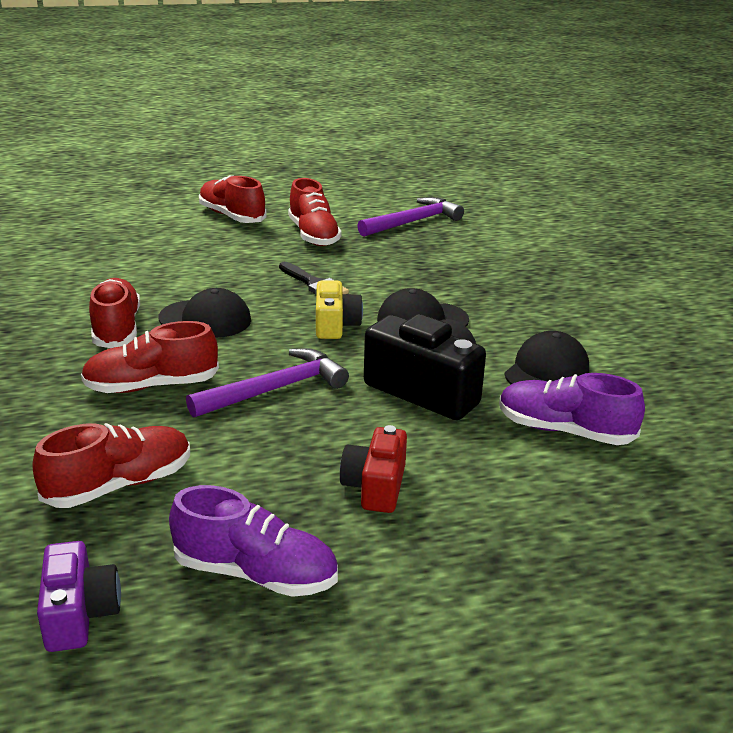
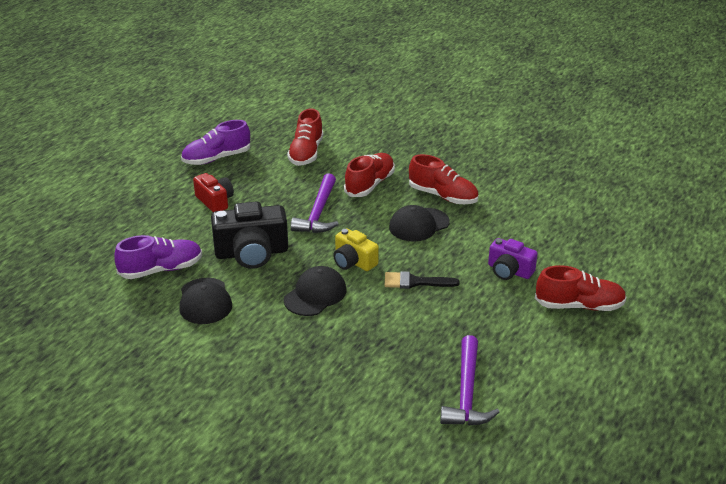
camera: 135 degrees right, 5 degrees up
purple camera [37,541,121,652] -> purple camera moved to [488,238,538,280]
red shoe [288,178,342,246] -> none

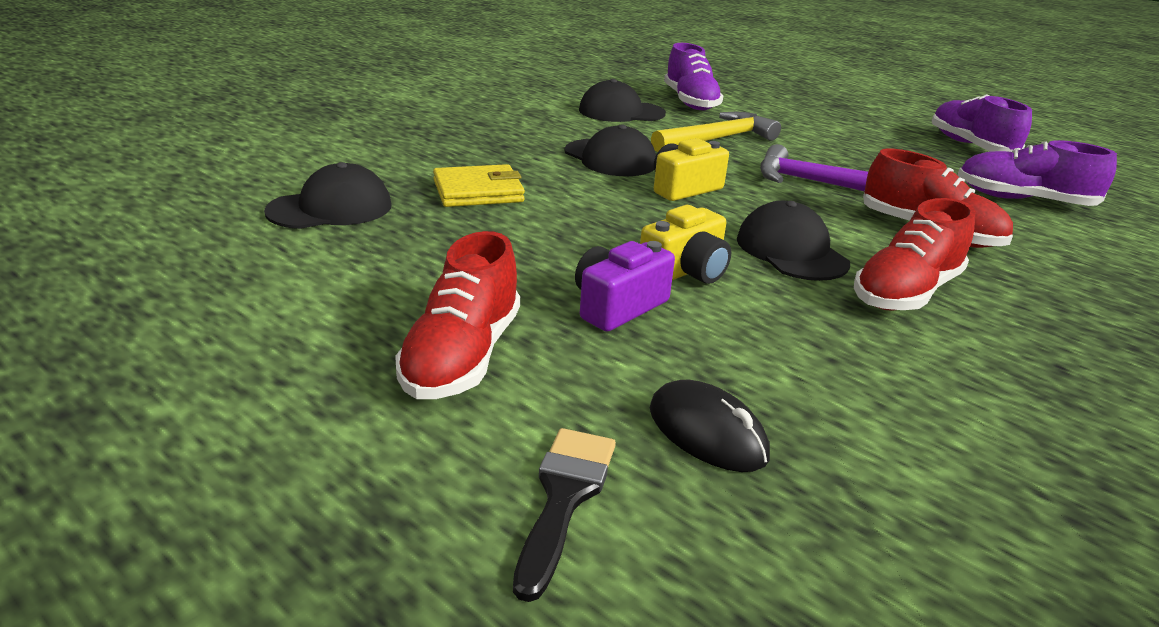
camera: 100 degrees right, 5 degrees down
red camera [193,173,234,212] -> none
black camera [211,201,288,269] -> yellow hammer [651,112,781,152]
red shoe [287,109,323,166] -> purple shoe [957,140,1117,206]
black brush [385,271,460,289] -> black brush moved to [513,428,616,602]
purple hammer [440,335,500,426] -> black cap [264,162,392,229]
none -> yellow wallet [433,164,525,207]
none -> yellow camera [640,205,731,284]
none -> black mouse [650,380,770,472]

